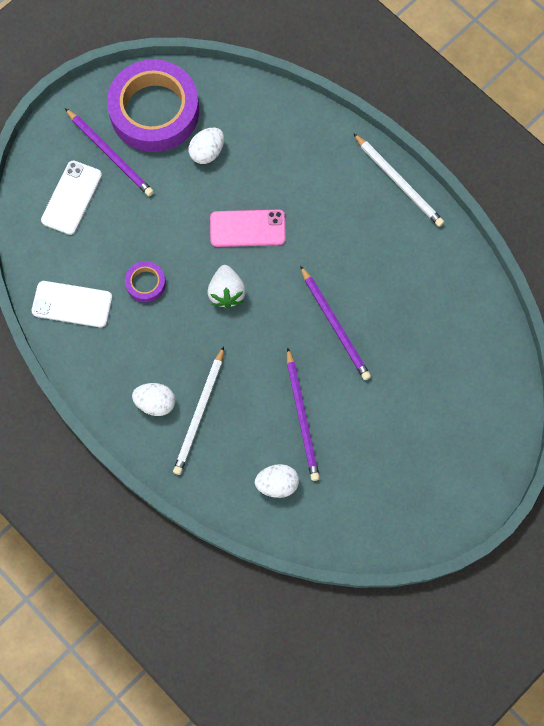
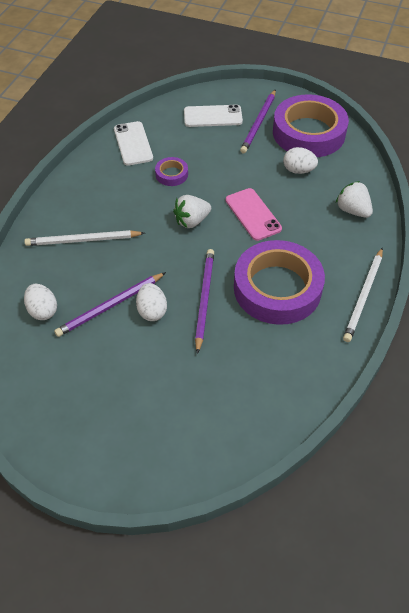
camera: 65 degrees right, 20 degrees down
white egg [132,383,175,416] -> white egg moved to [136,283,167,321]
purple pencil [300,265,371,380] -> purple pencil turned 150 degrees clockwise [195,249,214,354]
none -> purple tape [234,240,325,325]
none -> white strawberry [336,181,373,218]

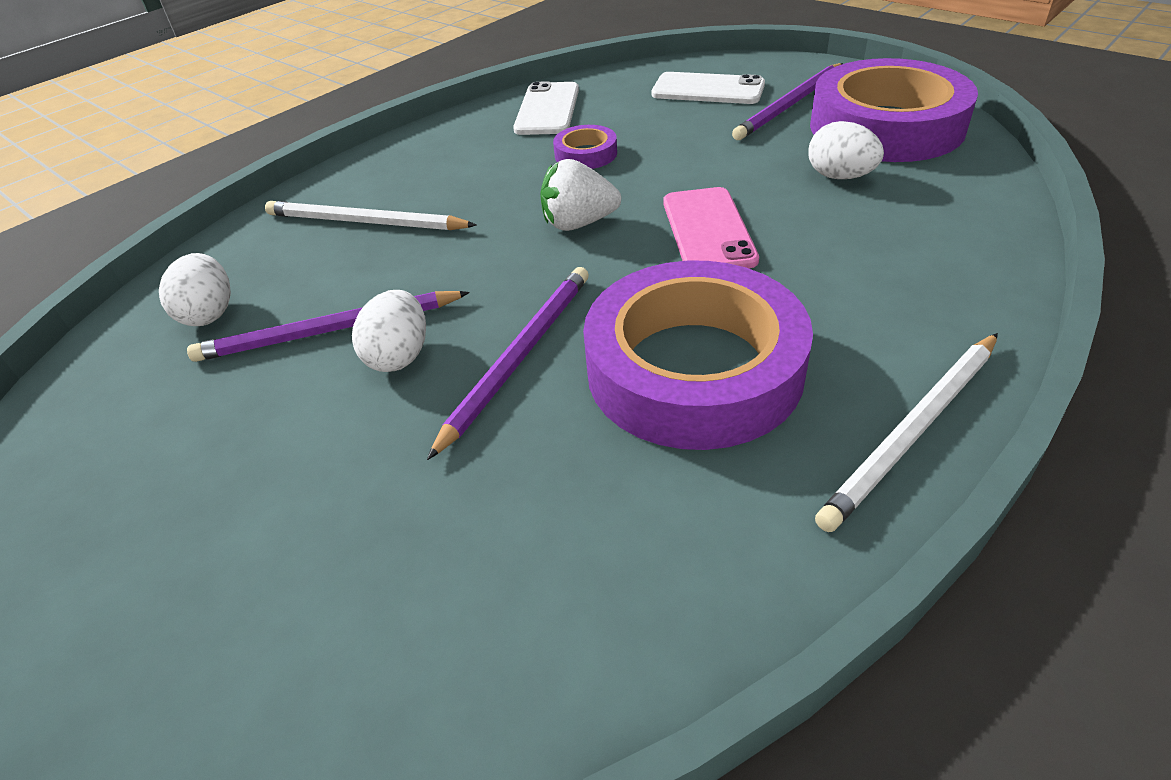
camera: 25 degrees right, 10 degrees down
white strawberry [336,181,373,218] -> none

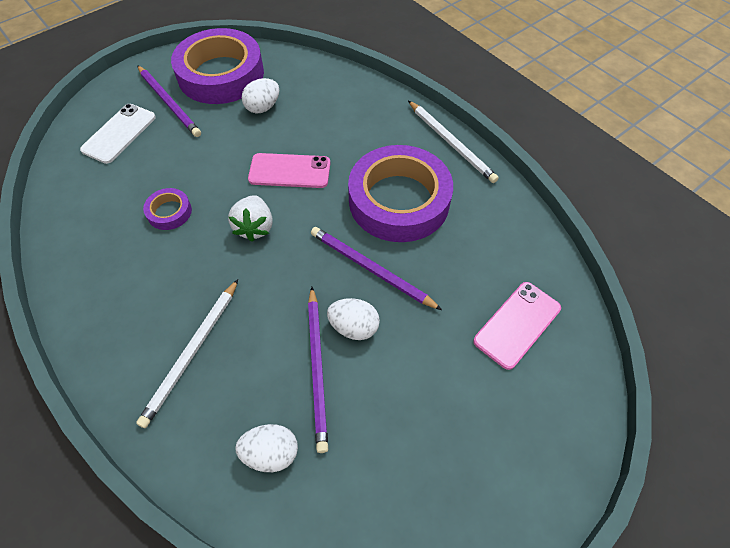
camera: 85 degrees left, 15 degrees up
white phone [513,81,579,135] -> none
none -> pink phone [473,282,561,370]

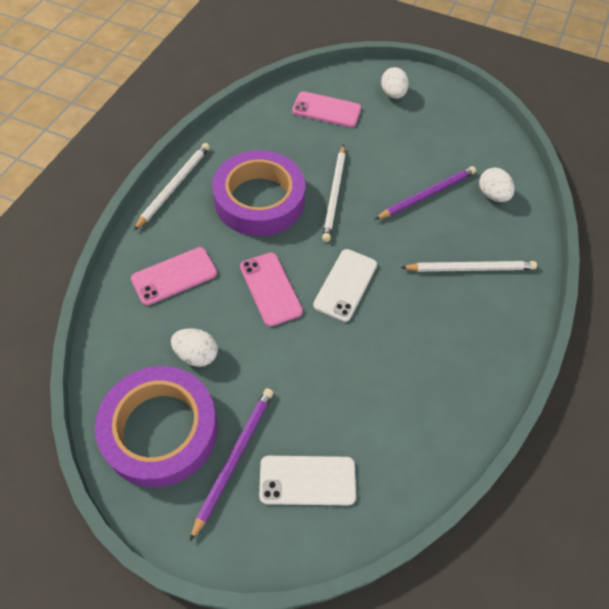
camera: 120 degrees left, 0 degrees up
purple tape [143,188,192,230] -> none
white strawberry [228,195,273,242] -> white phone [313,249,377,322]
purple pencil [311,227,442,310] -> white pencil [322,144,345,242]
white egg [327,298,380,340] -> white egg moved to [381,67,409,99]
none -> pink phone [131,247,217,305]

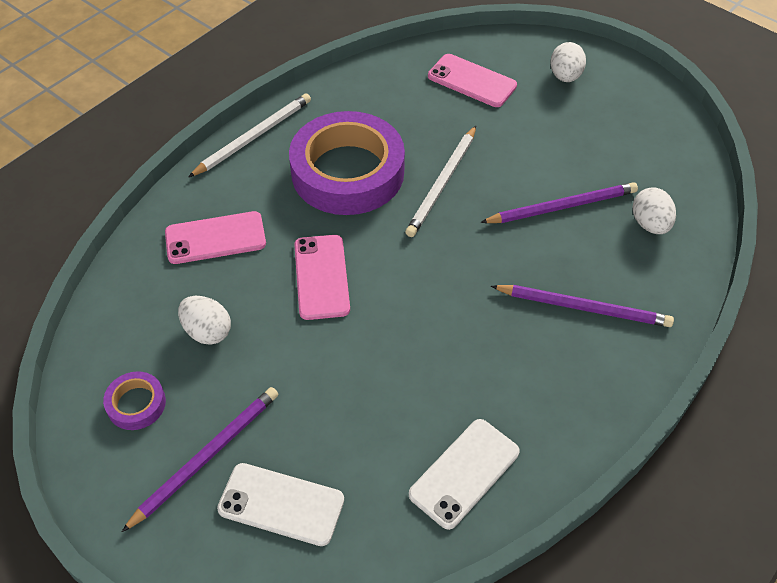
camera: 20 degrees right, 5 degrees down
purple tape [95,366,218,488] -> purple tape [103,371,166,430], size x0.43
white phone [313,249,377,322] -> white phone moved to [409,419,520,530]
white pencil [400,261,537,272] -> purple pencil [491,285,674,327]

